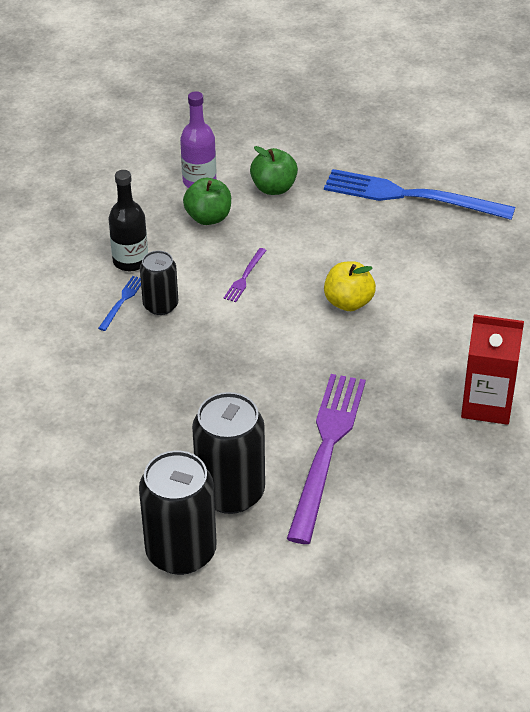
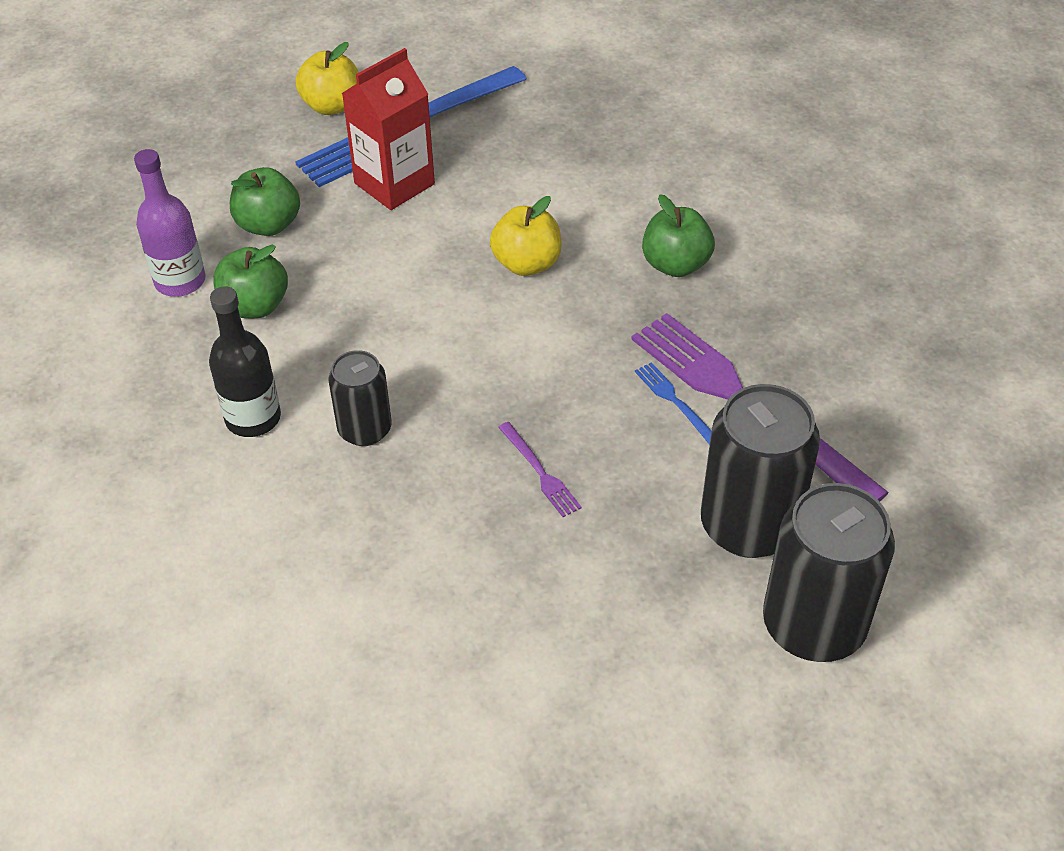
camera: 55 degrees left, 5 degrees up
blue fork [98,276,141,331] -> blue fork moved to [635,362,712,445]
purple fork [224,248,267,302] -> purple fork moved to [498,422,582,517]
red carton [461,314,524,425] -> red carton moved to [342,48,435,210]
none -> yellow apple [295,42,359,115]
none -> green apple [642,194,715,277]

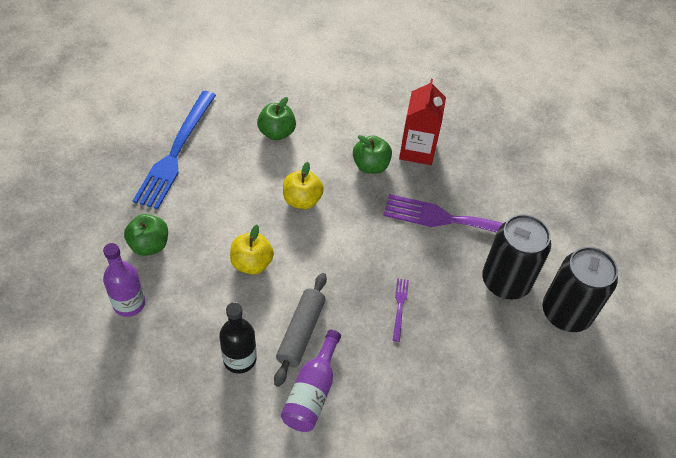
camera: 40 degrees left, 5 degrees up
green apple [213,245,288,318] -> green apple moved to [257,97,296,140]
yellow apple [295,42,359,115] -> yellow apple moved to [230,225,274,275]
black can [328,350,392,446] -> grey rolling pin [274,273,327,387]
red carton [342,48,435,210] -> red carton moved to [399,79,446,165]
purple fork [498,422,582,517] -> purple fork turned 105 degrees counterclockwise [393,278,409,342]
blue fork [635,362,712,445] -> none
none -> purple bottle [281,330,341,432]

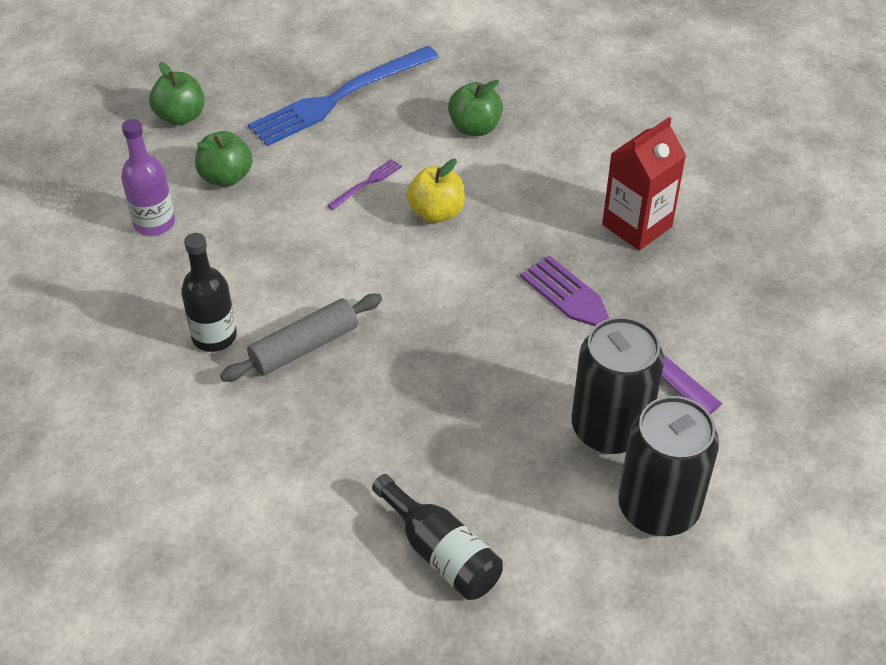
camera: 40 degrees right, 5 degrees down
yellow apple [230,225,274,275] -> none
purple bottle [281,330,341,432] -> none
green apple [353,135,392,174] -> green apple moved to [149,62,205,125]
purple fork [393,278,409,342] -> purple fork moved to [327,159,402,210]
none -> black bottle [372,474,503,600]

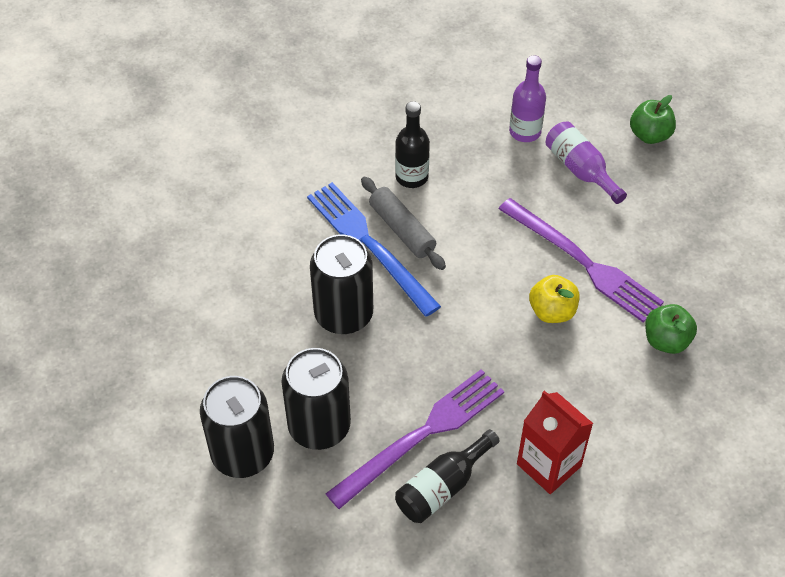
camera: 90 degrees right, 5 degrees up
green apple [195,131,252,187] -> purple bottle [545,121,627,204]
blue fork [248,46,439,146] -> blue fork moved to [307,182,441,317]
purple fork [327,159,402,210] -> purple fork [499,198,664,323], size x2.46
black bottle [372,474,503,600] -> black bottle moved to [395,429,500,523]
none -> black can [310,235,373,334]

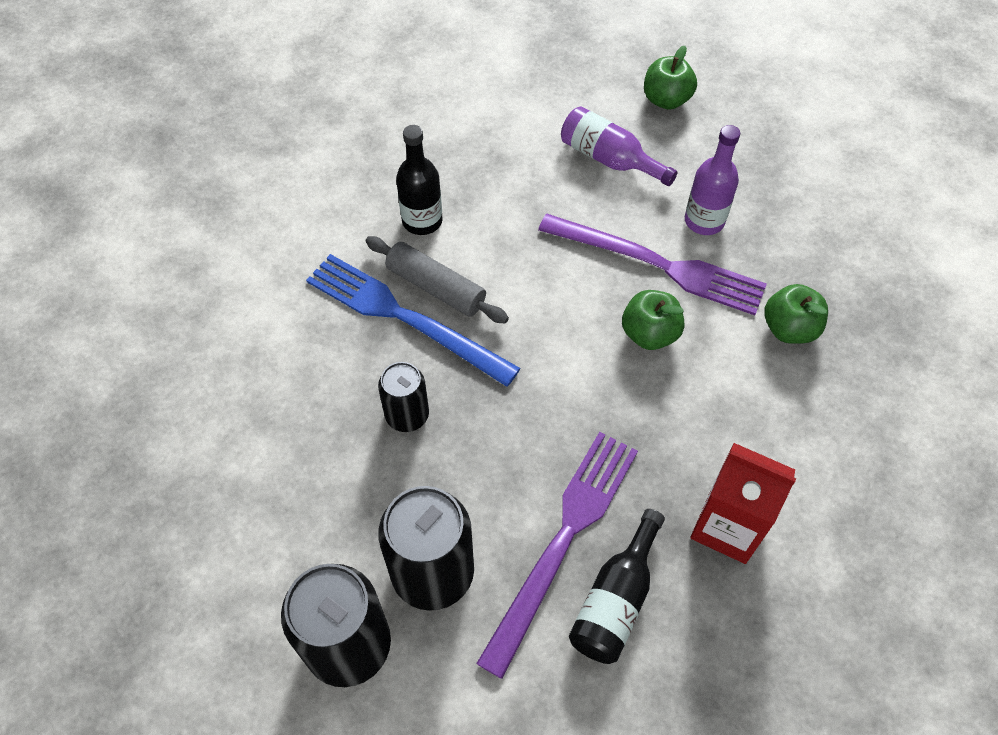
camera: 20 degrees left, 5 degrees up
black can [310,235,373,334] -> black can [378,362,429,432], size x0.58
purple bottle [509,55,546,142] -> purple bottle moved to [685,125,740,235]
yellow apple [529,275,579,323] -> green apple [622,290,684,350]

